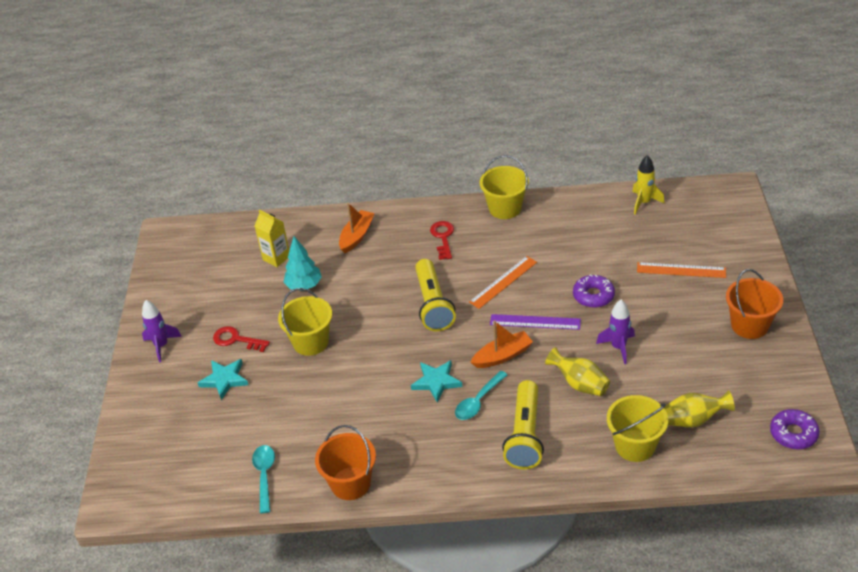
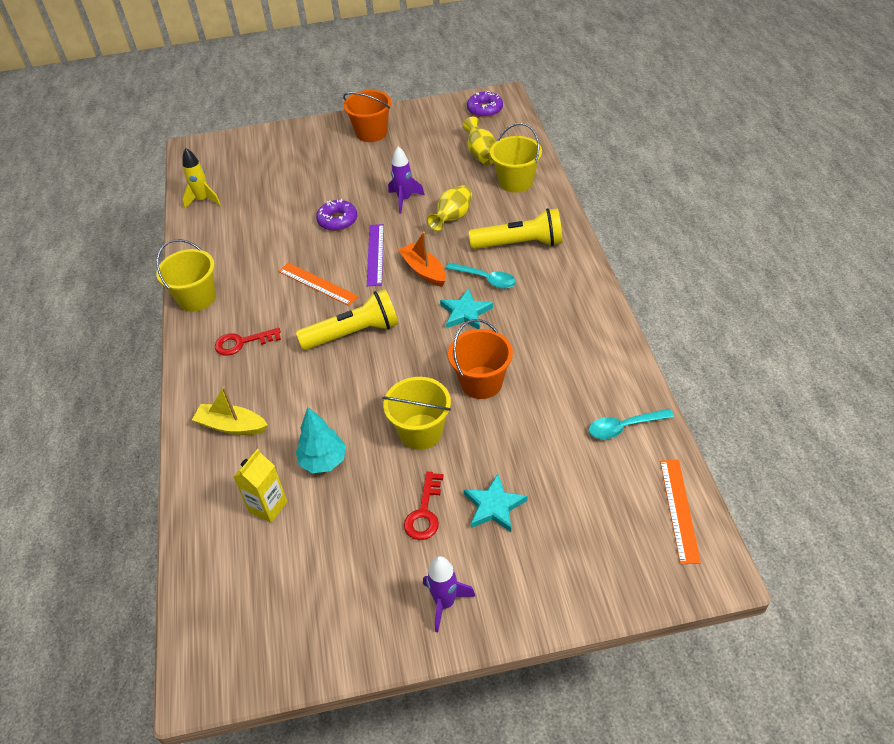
camera: 100 degrees left, 5 degrees up
orange bucket [315,425,376,500] -> orange bucket moved to [448,319,513,399]
orange boat [339,203,375,253] -> yellow boat [192,386,268,435]
orange ruler [637,262,726,278] -> orange ruler moved to [660,460,701,564]

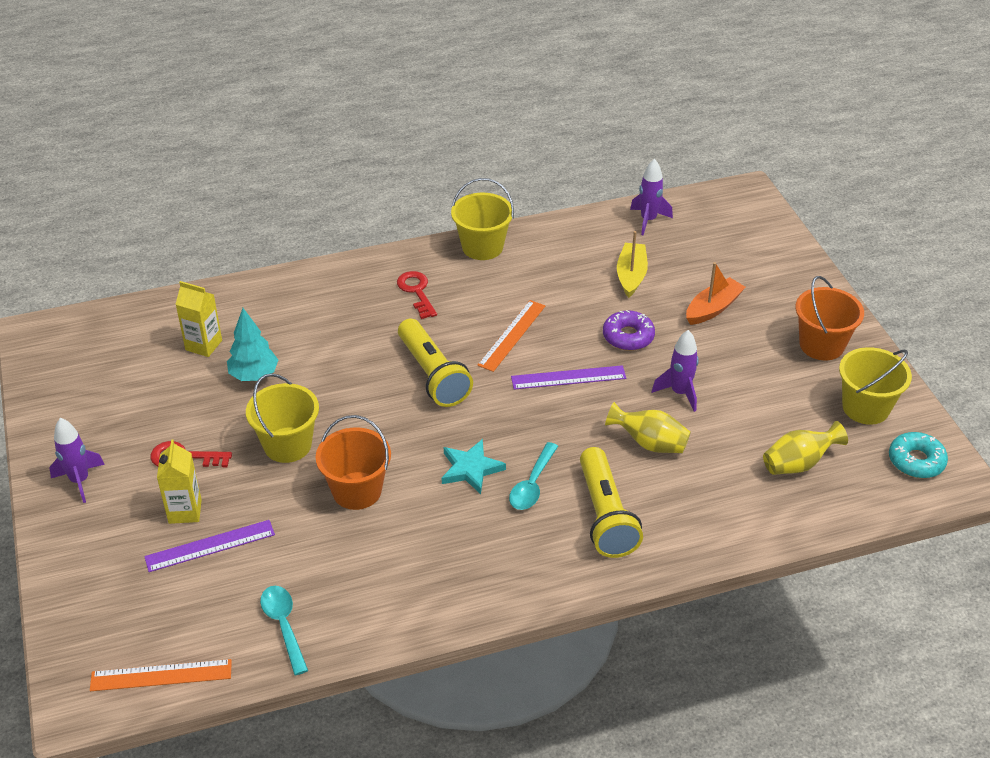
camera: 80 degrees right, 5 degrees down
yellow rocket [182,148,221,209] -> purple rocket [630,159,673,235]
yellow boat [192,386,268,435] -> yellow boat moved to [617,231,648,298]
orange boat [398,231,446,287] -> orange boat moved to [686,262,745,325]
turquoise star [464,474,528,532] -> yellow carton [157,439,202,524]
purple donut [467,91,503,118] -> turquoise donut [889,432,948,478]
yellow bucket [490,123,542,193] -> yellow bucket moved to [839,347,912,425]
none -> purple ruler [144,520,275,572]

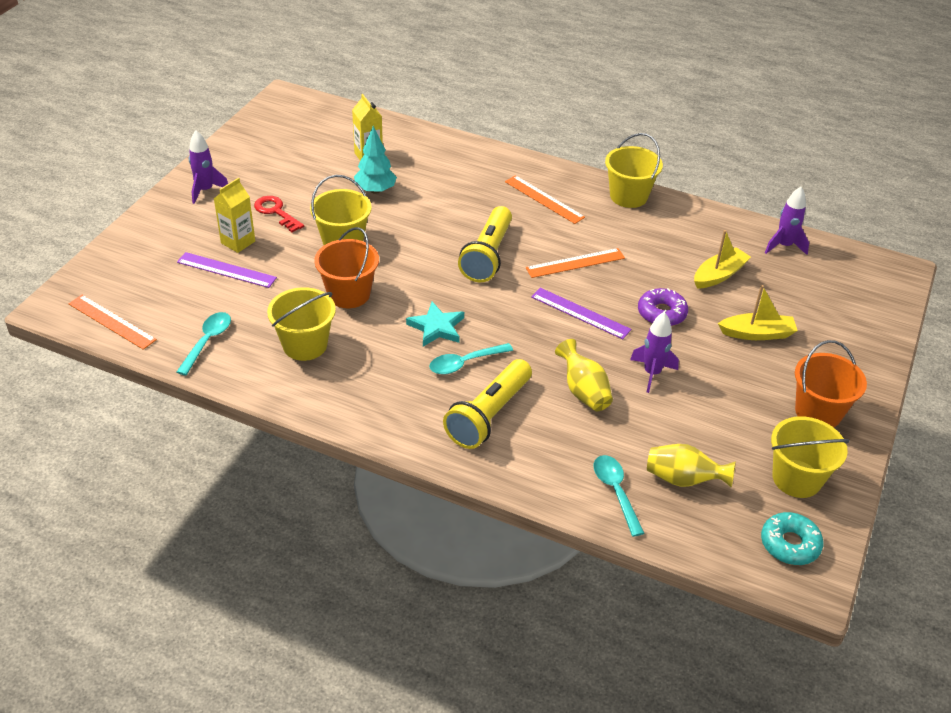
camera: 40 degrees right, 0 degrees up
red key [397,271,437,319] -> orange ruler [505,175,585,224]
orange boat [686,262,745,325] -> yellow boat [718,285,798,340]
none -> yellow bucket [267,287,336,361]
none -> turquoise spoon [594,455,644,537]

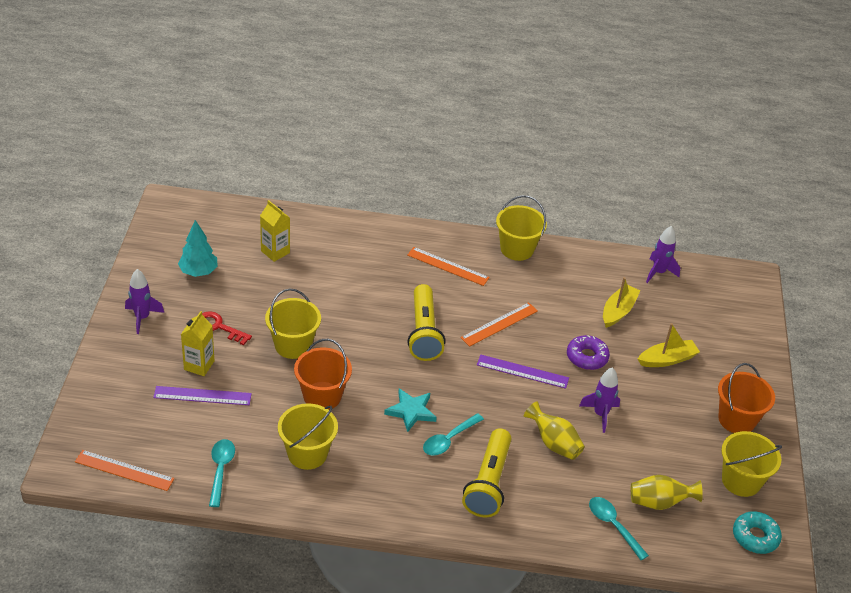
camera: 20 degrees left, 0 degrees up
turquoise tree [354,126,397,194] -> turquoise tree moved to [178,220,218,277]

